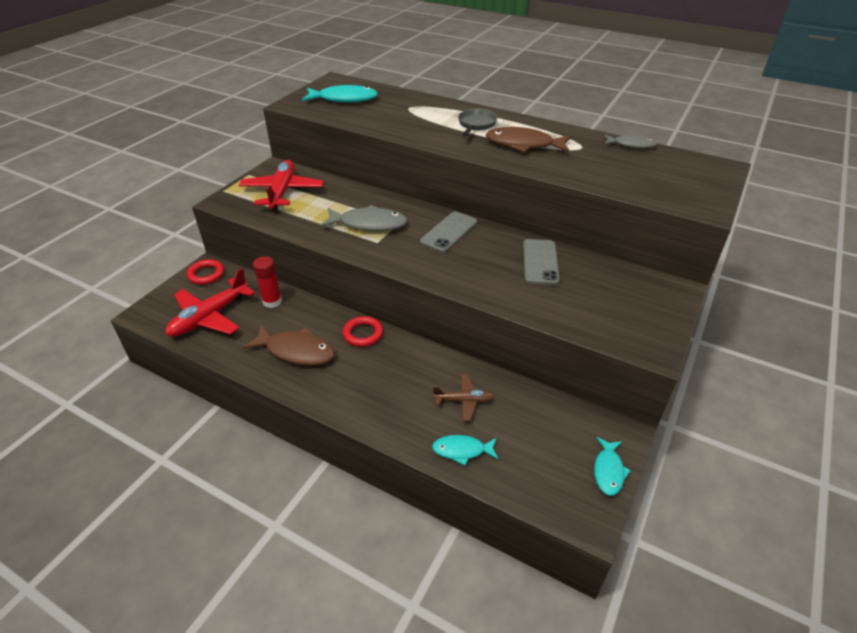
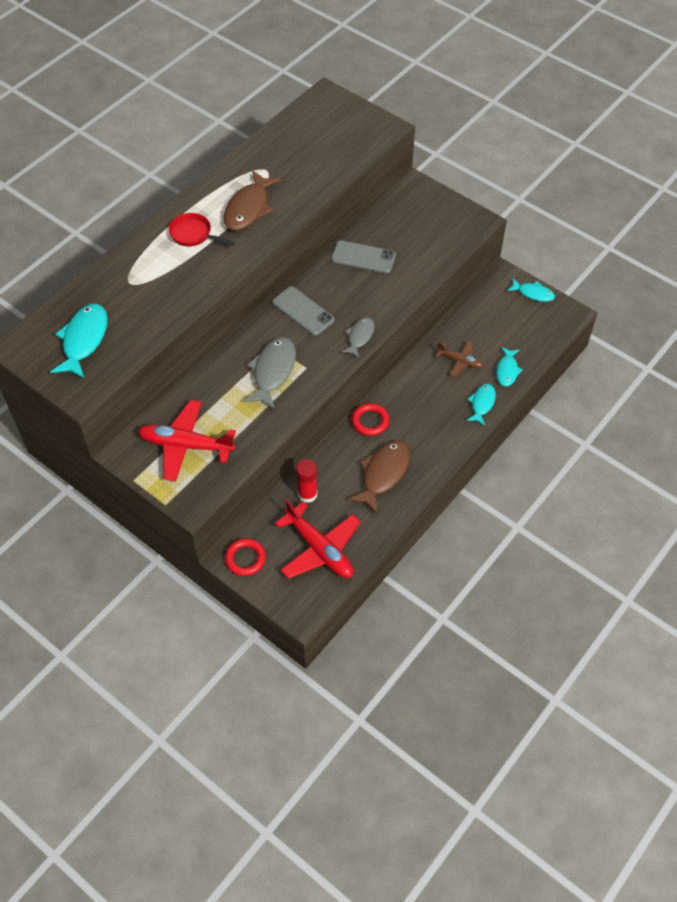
camera: 80 degrees left, 15 degrees up
brown plane [433,375,494,421] -> brown plane turned 105 degrees clockwise [436,341,483,377]
grey pan [458,109,497,137] -> red pan [169,213,235,247]
grey fish [604,134,657,148] -> grey fish moved to [341,317,375,358]
none -> turquoise fish [466,384,496,426]

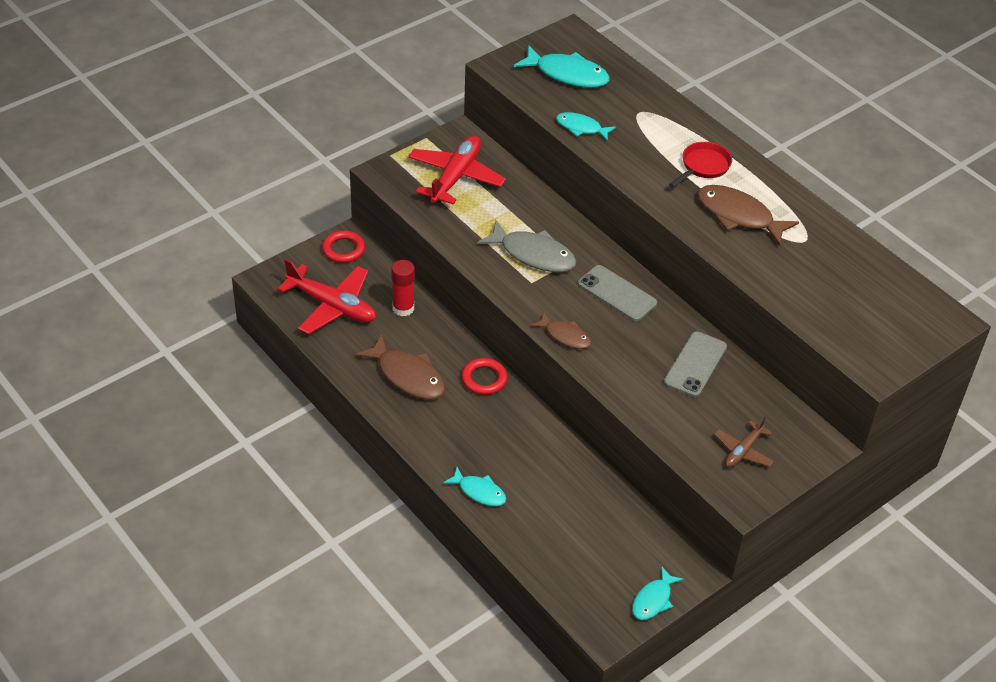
camera: 100 degrees right, 10 degrees down
grey phone [272,286,334,336] -> grey phone turned 75 degrees clockwise [578,265,657,321]
red plane [275,499,360,579] -> red plane turned 120 degrees counterclockwise [278,259,376,335]
grey fish [341,317,375,358] -> brown fish [530,312,591,349]
brown plane [436,341,483,377] -> brown plane moved to [714,416,774,468]
turquoise fish [496,347,523,386] -> turquoise fish moved to [556,112,616,141]

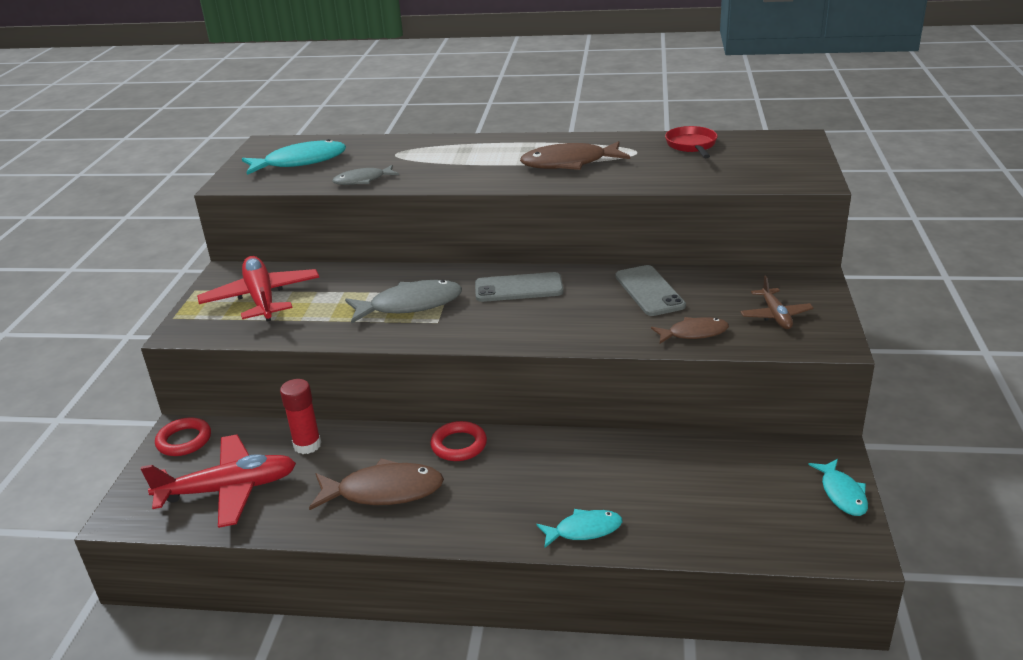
camera: 40 degrees left, 15 degrees down
brown fish [530,312,591,349] -> brown fish moved to [651,317,729,344]
turquoise fish [556,112,616,141] -> grey fish [332,165,399,185]
red pan [669,142,732,188] -> red pan moved to [665,126,718,158]

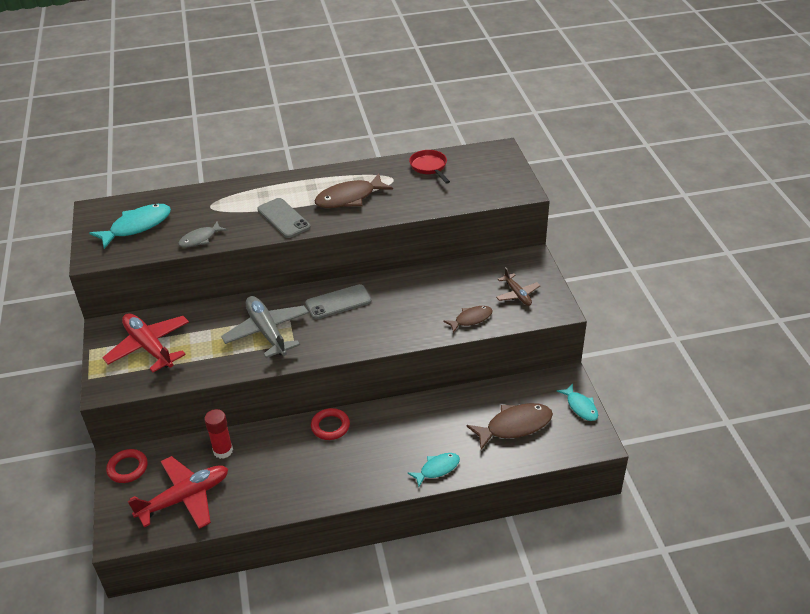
camera: 20 degrees left, 10 degrees up
brown fish [309,458,444,510] -> brown fish moved to [466,403,553,450]
grey fish [345,280,462,324] -> grey plane [221,296,309,358]
grey phone [616,265,686,316] -> grey phone moved to [257,198,311,238]

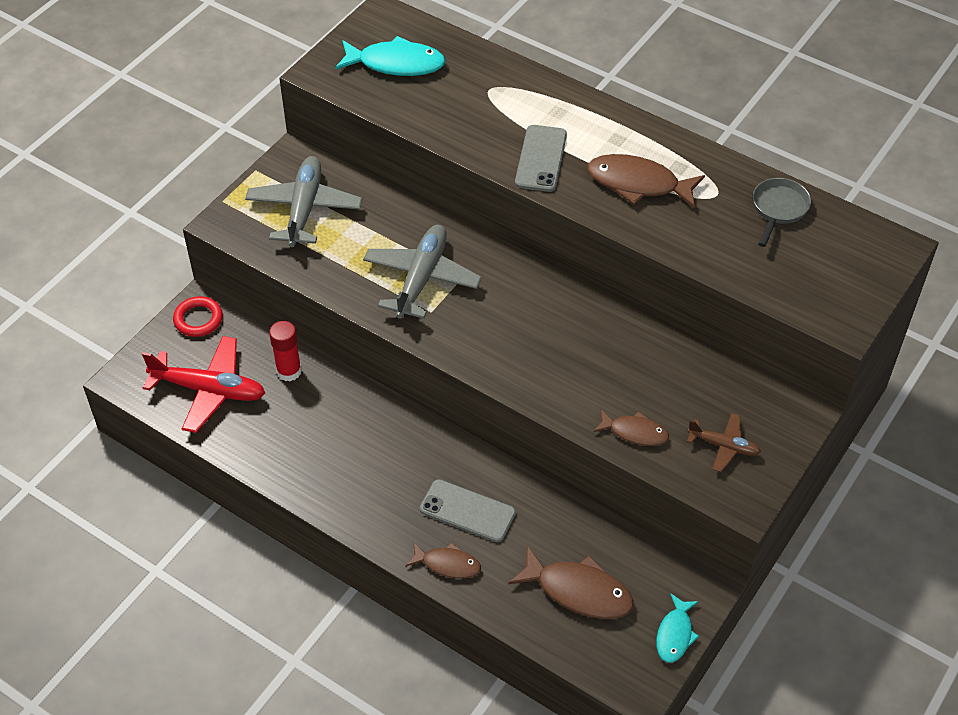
camera: 45 degrees right, 10 degrees up
red plane [102,313,189,372] -> grey plane [245,156,362,247]
grey fish [178,221,227,248] -> none
grey phone [305,284,372,319] -> grey phone moved to [420,479,516,543]
red ring [311,408,350,440] -> none
turquoise fish [408,453,460,487] -> brown fish [406,542,481,578]
red pan [409,150,450,184] -> grey pan [753,178,811,247]
brown plane [496,267,540,306] -> brown plane turned 90 degrees counterclockwise [687,413,761,472]

